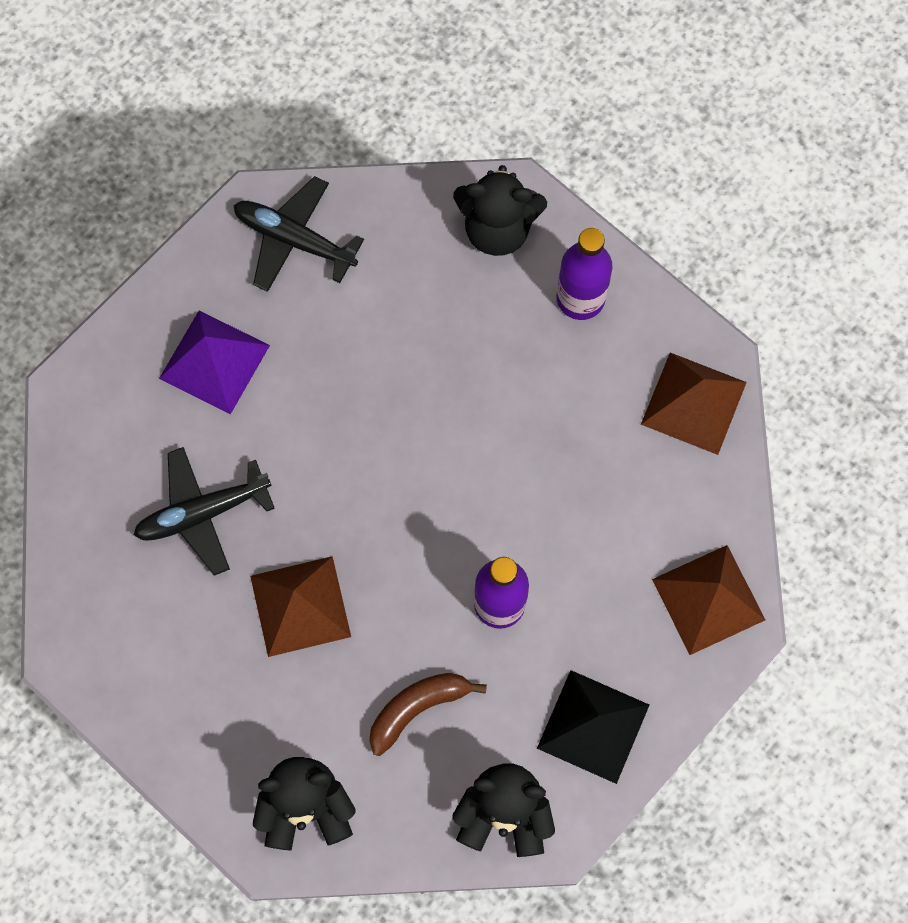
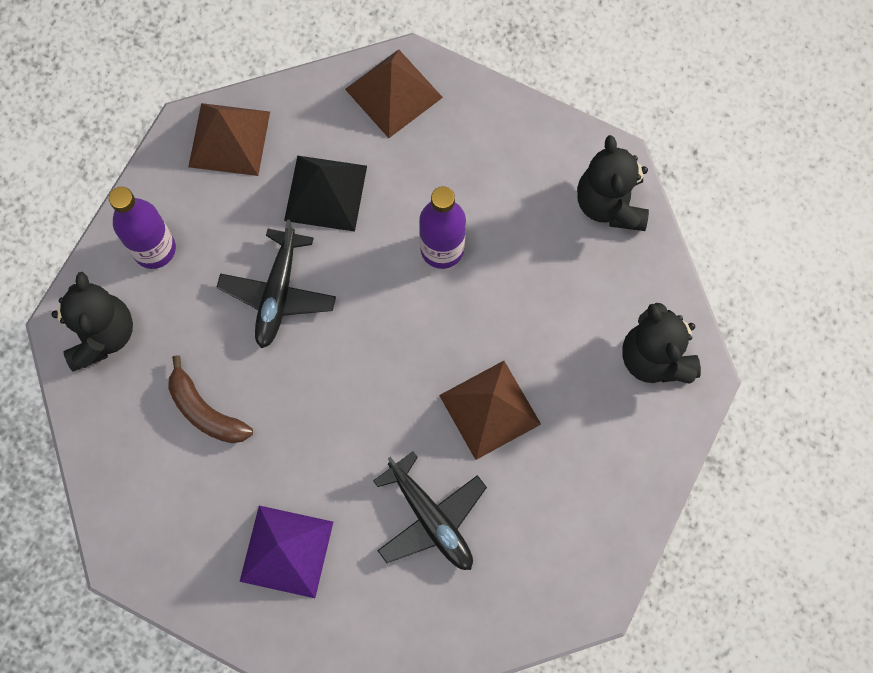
camera: 105 degrees left, 0 degrees up
black plane [233,176,364,292] -> black plane moved to [217,219,336,348]
brown banana [369,673,487,756] -> brown banana moved to [168,355,253,443]
black pyramid [537,670,649,784] -> black pyramid moved to [284,155,367,232]

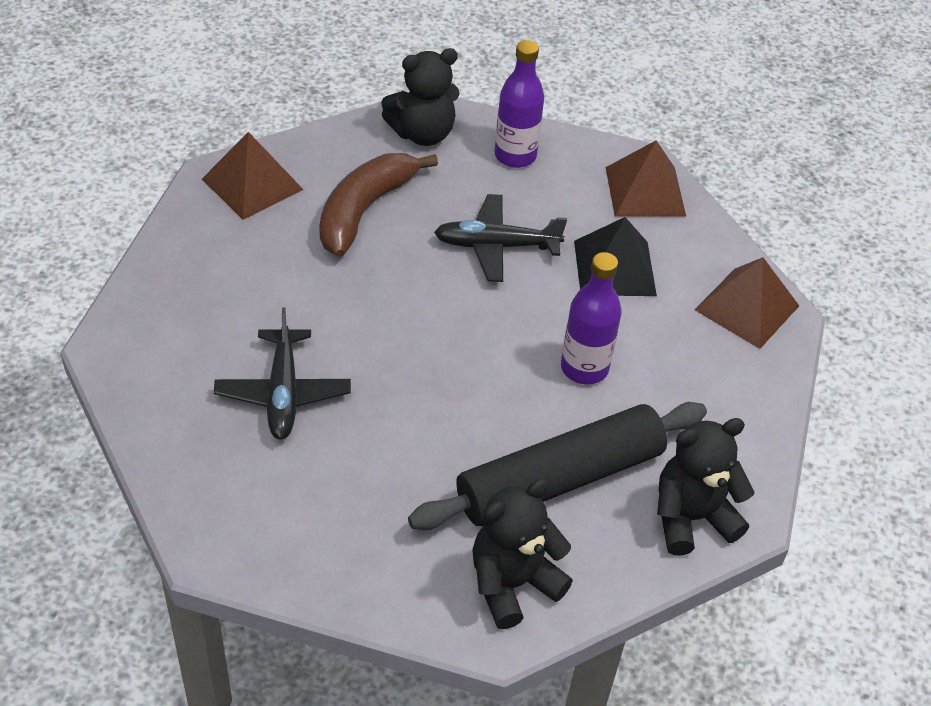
camera: 75 degrees right, 25 degrees down
brown banana [168,355,253,443] -> brown banana [319,153,438,257], size x1.52
purple pyramid [240,506,333,598] -> none
black plane [373,451,487,570] -> black plane turned 45 degrees counterclockwise [214,307,351,440]
brown pyramid [439,361,541,460] -> brown pyramid moved to [202,132,304,220]
none -> black rolling pin [408,402,707,530]

